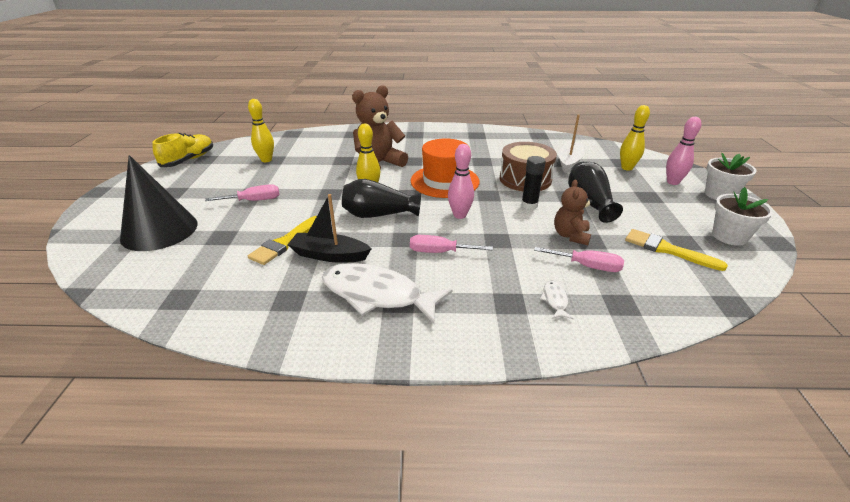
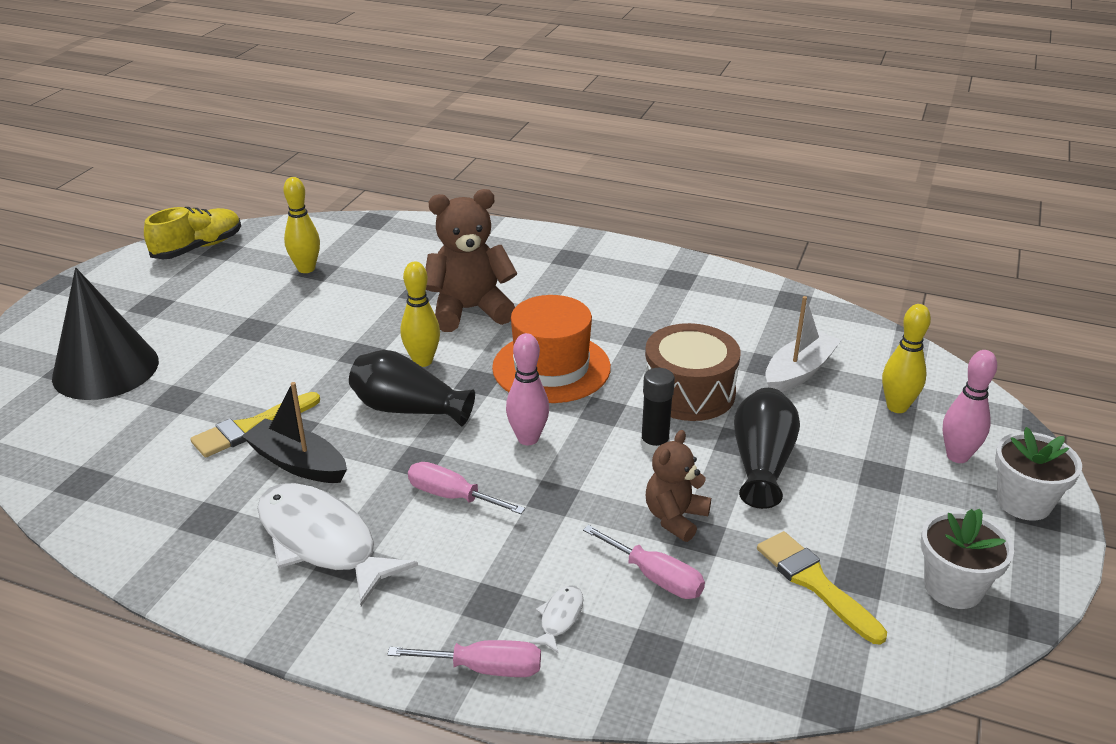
camera: 20 degrees right, 0 degrees up
pink screwdriver [205,184,280,201] -> pink screwdriver moved to [387,640,541,677]

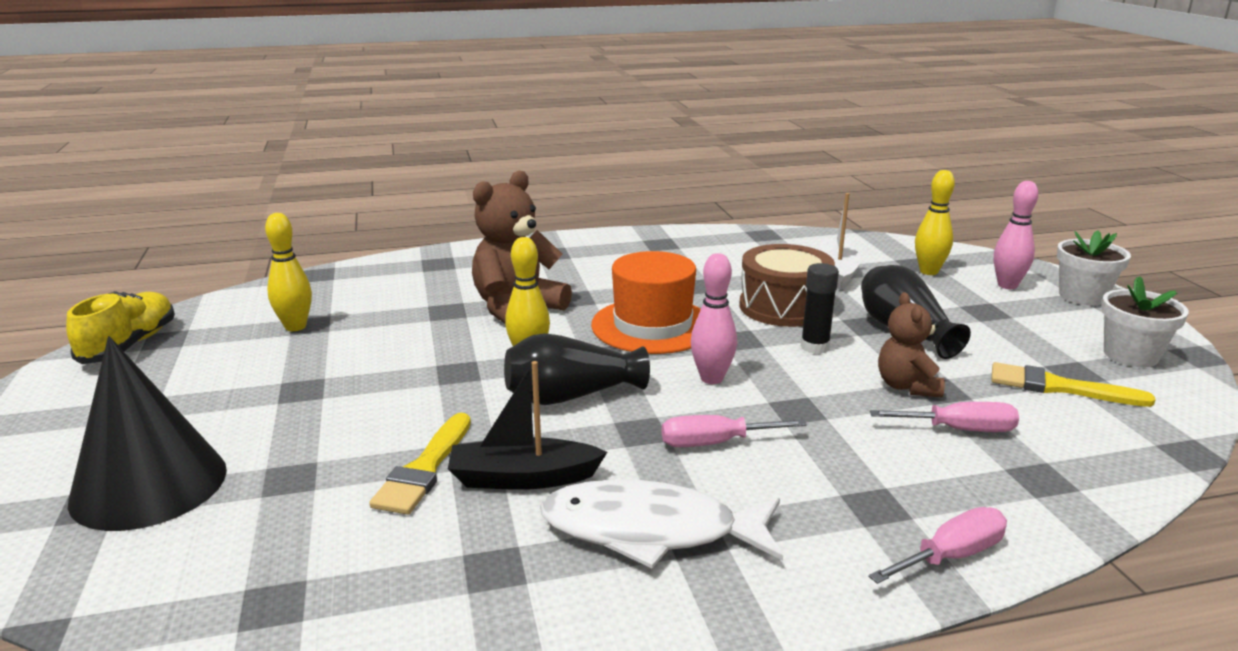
camera: 35 degrees left, 10 degrees down
white fish [529,585,583,654] -> none

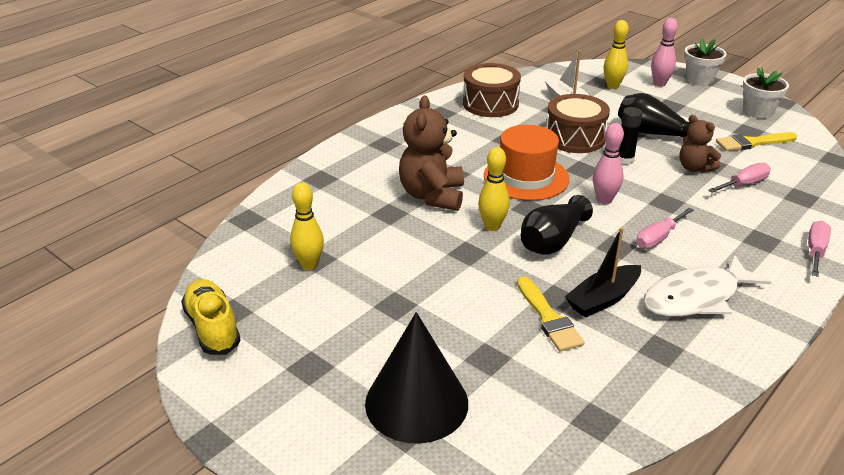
camera: 35 degrees left, 10 degrees up
none -> brown drum [463,63,521,117]

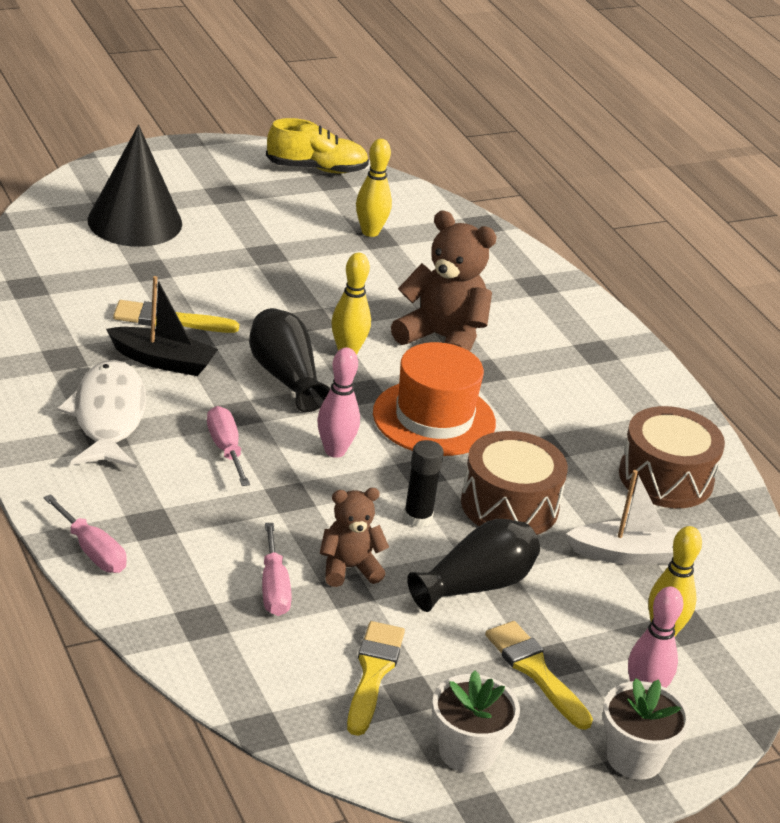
camera: 110 degrees right, 0 degrees up
black boat [565,227,641,318] -> black boat turned 120 degrees clockwise [106,276,218,376]
none -> yellow brush [485,621,593,730]

